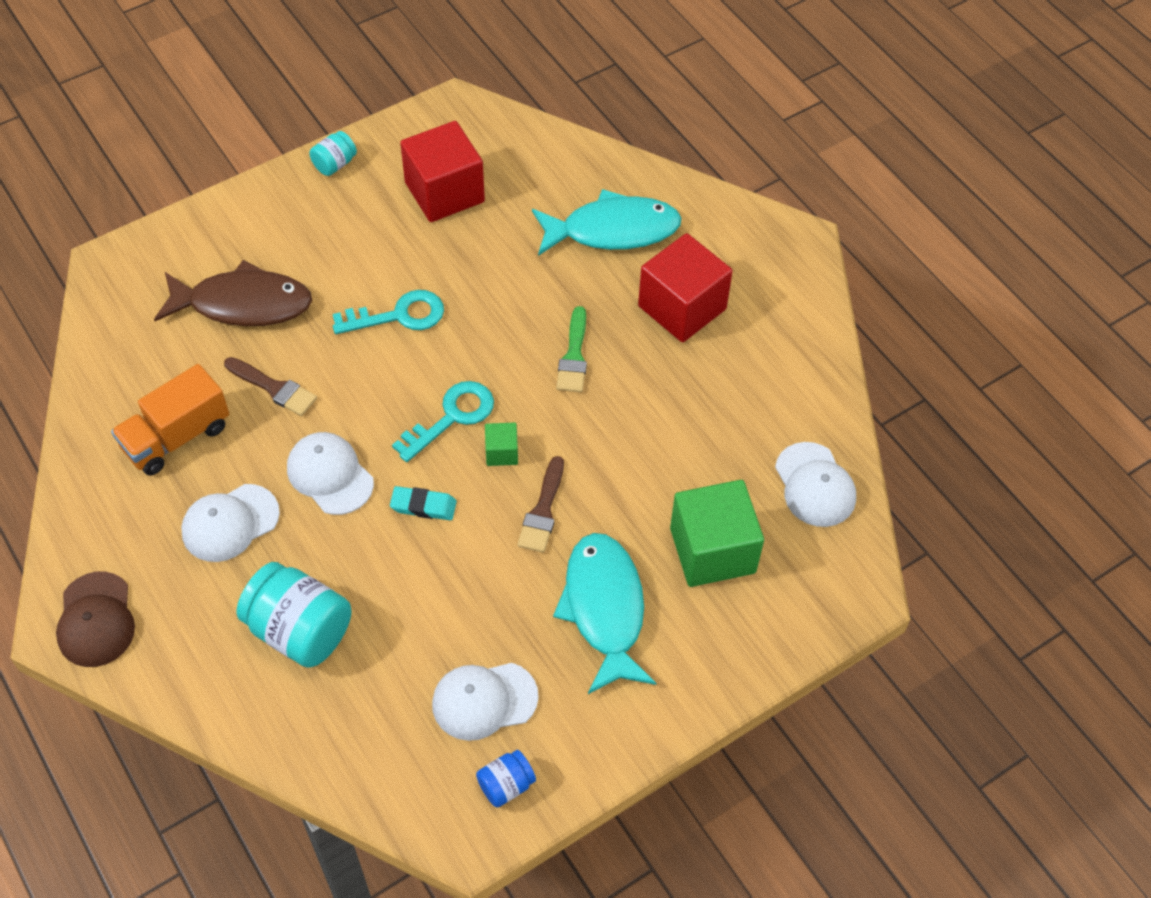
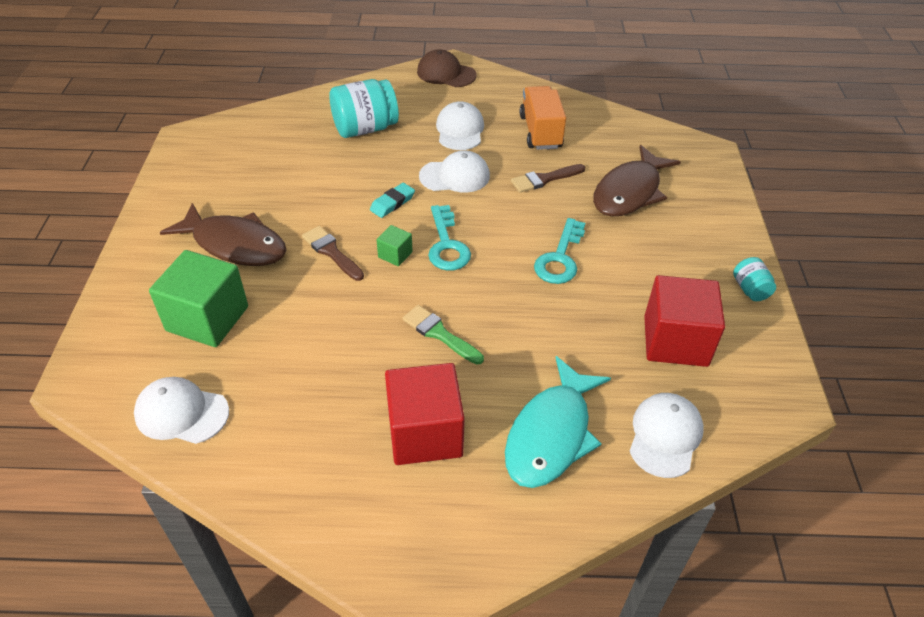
camera: 125 degrees right, 10 degrees down
white cap [432,663,539,741] -> white cap moved to [629,393,704,478]
blue jar [476,750,536,807] -> none
turquoise fish [553,533,656,694] -> brown fish [160,203,286,266]

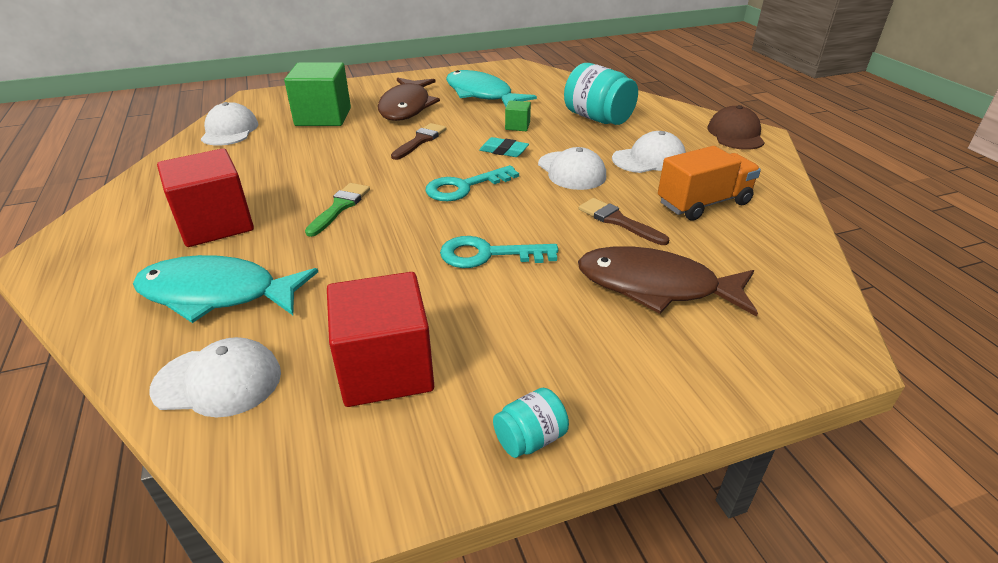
camera: 70 degrees right, 10 degrees down
green cube [377,225,413,266] -> green cube moved to [505,100,531,131]
none -> turquoise fish [446,70,537,107]

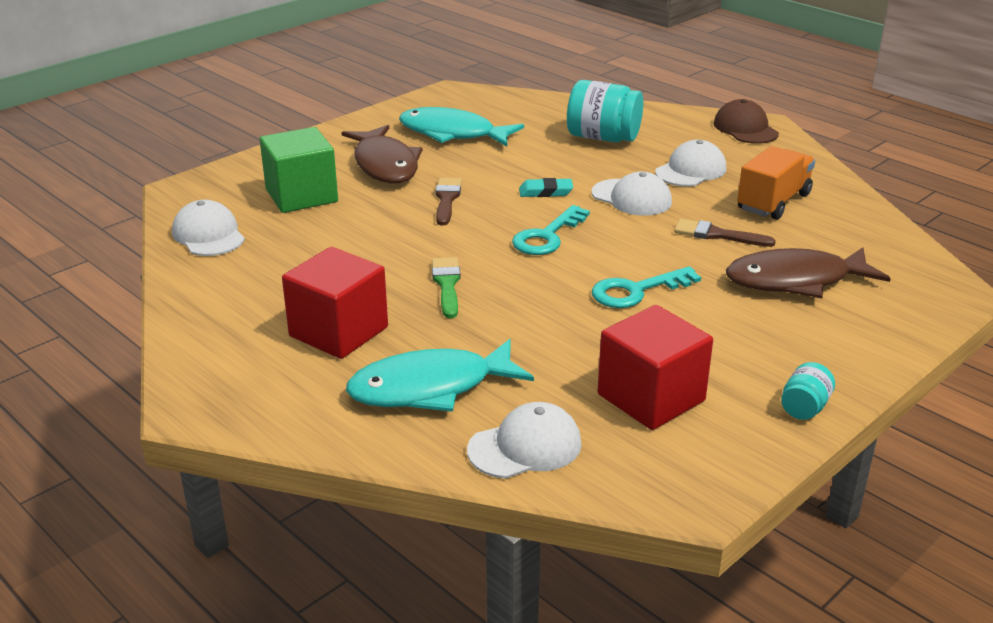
camera: 25 degrees left, 5 degrees down
green cube [505,100,531,131] -> none

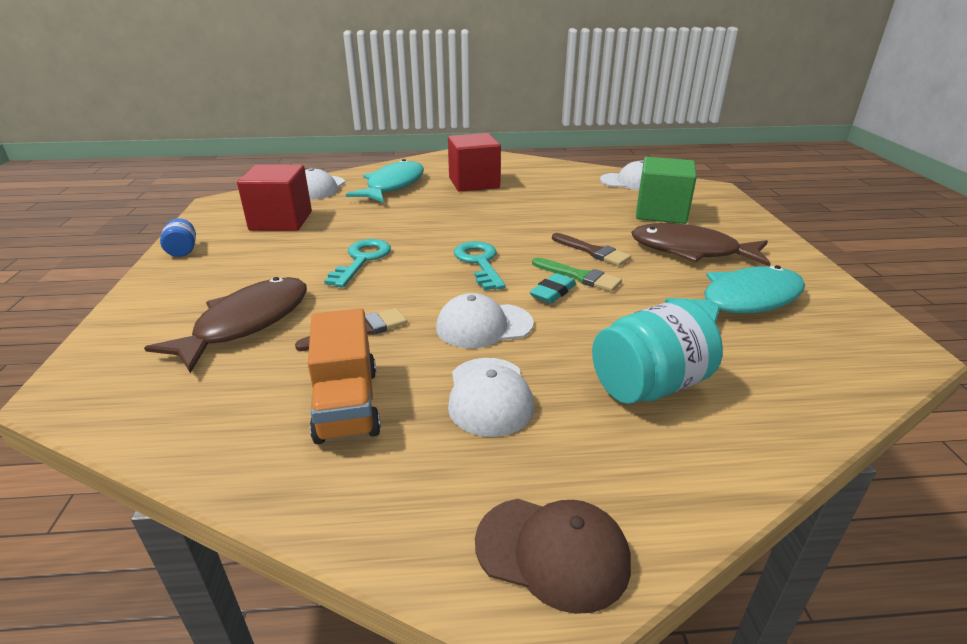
camera: 130 degrees right, 0 degrees up
green brush [432,257,461,318] -> green brush moved to [532,257,622,292]
turquoise jar [781,362,835,420] -> blue jar [160,218,196,257]

